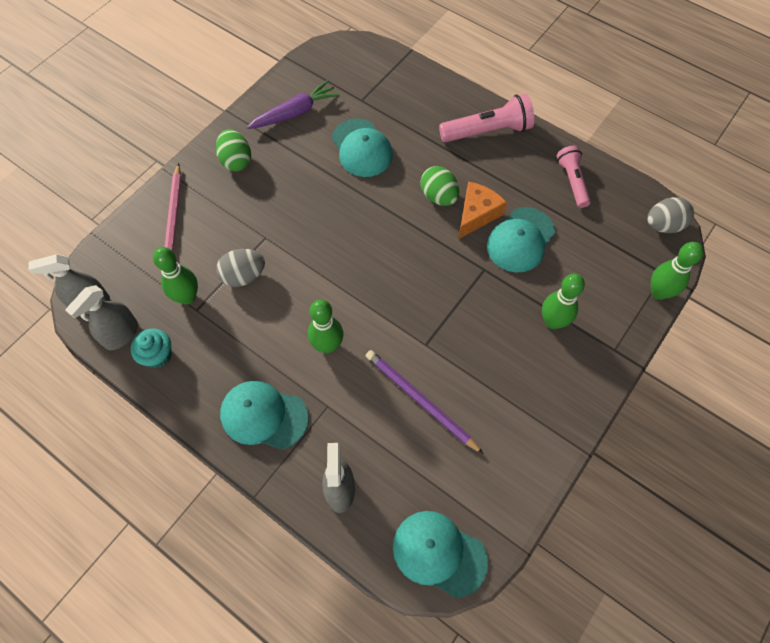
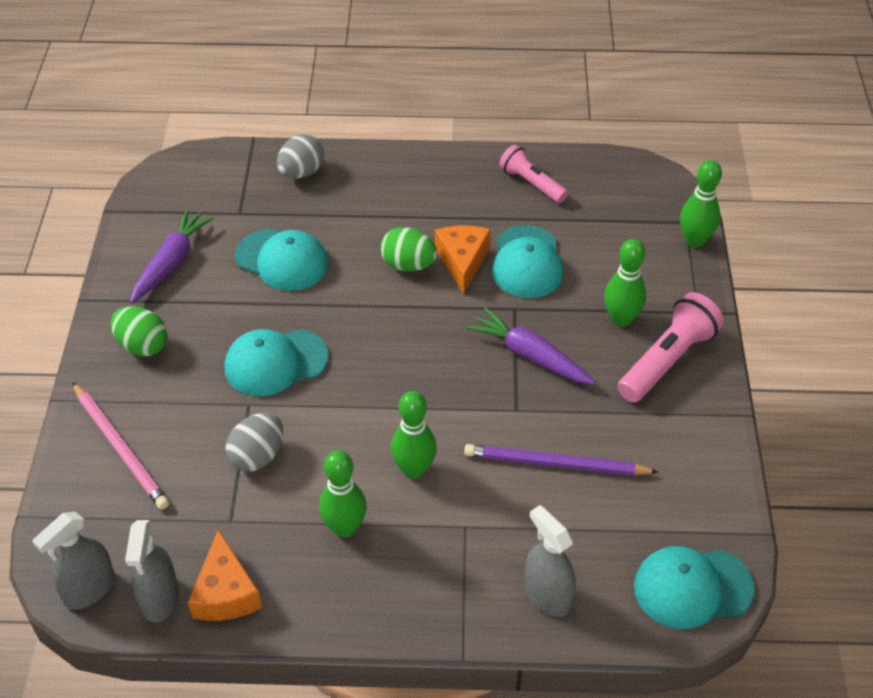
camera: 35 degrees left, 15 degrees down
turquoise cupcake [131,329,172,368] -> orange cheese [188,530,262,621]
green bowling pin [153,247,198,305] -> green bowling pin moved to [319,450,367,538]
turquoise cap [220,381,309,449] -> turquoise cap moved to [225,329,329,396]
pink flashlight [439,94,534,142] -> pink flashlight moved to [618,292,724,403]
grey egg [647,197,694,233] -> grey egg moved to [277,134,324,179]
none -> purple carrot [467,307,596,385]

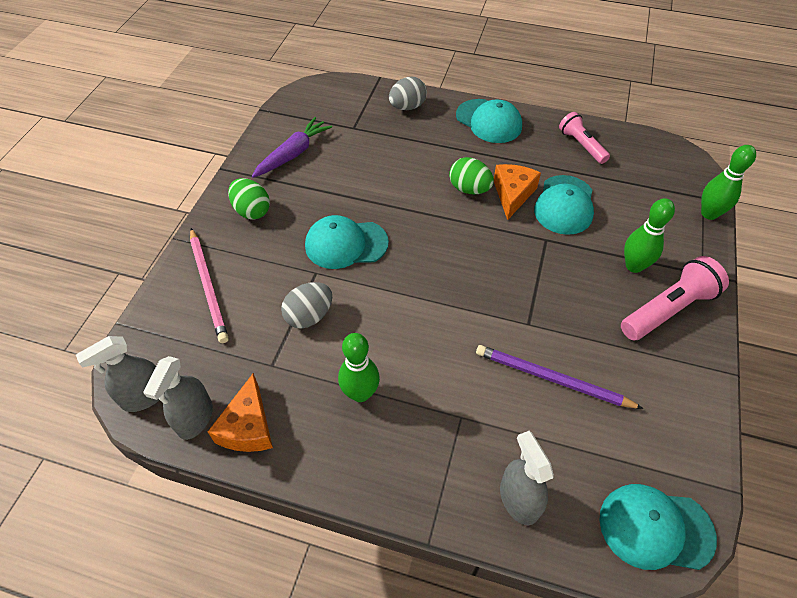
camera: 15 degrees right, 5 degrees up
turquoise cap [235,229,329,291] -> turquoise cap moved to [456,99,522,143]
green bowling pin [391,391,437,479] -> none
purple carrot [467,307,596,385] -> none

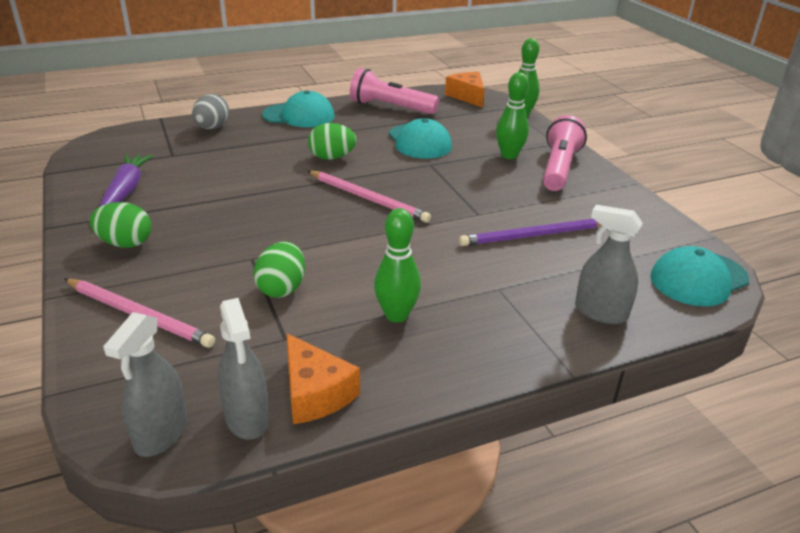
camera: 40 degrees left, 20 degrees down
grey egg [281,282,332,328] -> green egg [253,242,305,298]
turquoise cap [305,215,389,269] -> none
orange cheese [494,164,541,220] -> orange cheese moved to [445,72,485,108]
pink flashlight [559,112,610,164] -> pink flashlight [350,68,439,114], size x1.53
none -> pink pencil [308,171,431,223]

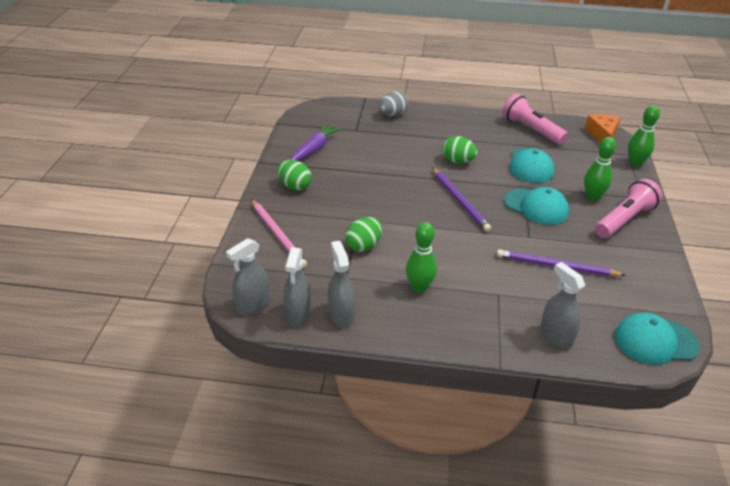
camera: 30 degrees right, 5 degrees up
turquoise cap [262,90,335,127] -> turquoise cap moved to [504,187,569,225]
orange cheese [286,333,360,424] -> grey spray bottle [328,241,355,328]
pink pencil [308,171,431,223] -> purple pencil [432,168,491,232]

